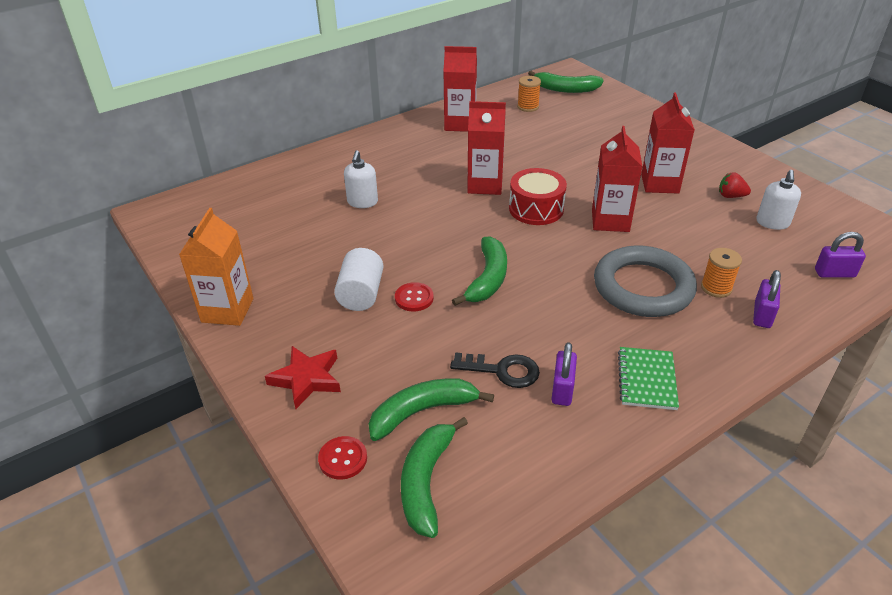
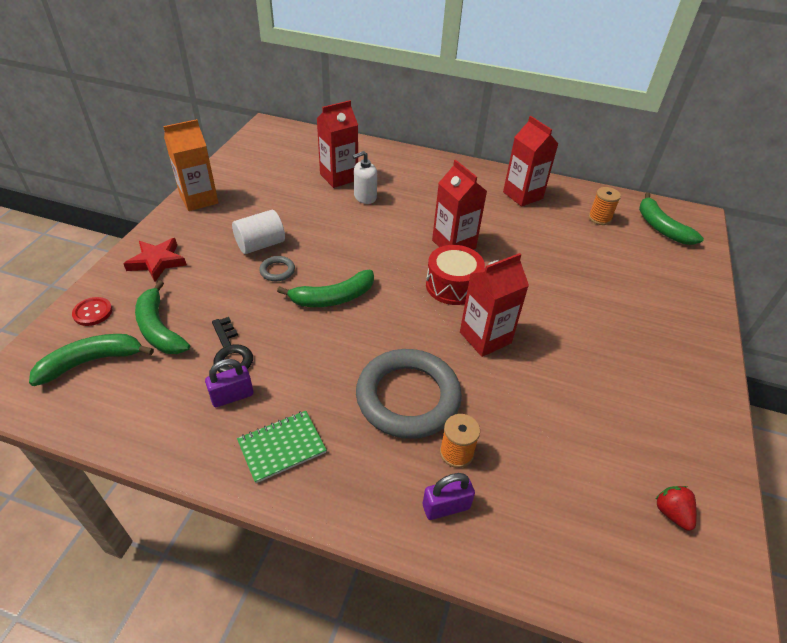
camera: 50 degrees right, 5 degrees up
green banana [368,378,494,441] -> green banana turned 150 degrees counterclockwise [135,280,190,354]
red button [395,282,434,312] -> grey ring [259,256,295,281]
red carton [641,93,695,194] -> red carton moved to [317,100,358,188]
red strawberry [719,172,751,198] -> red strawberry moved to [656,486,697,531]
white soap dispenser [756,170,801,230] -> none
purple padlock [815,232,866,278] -> none

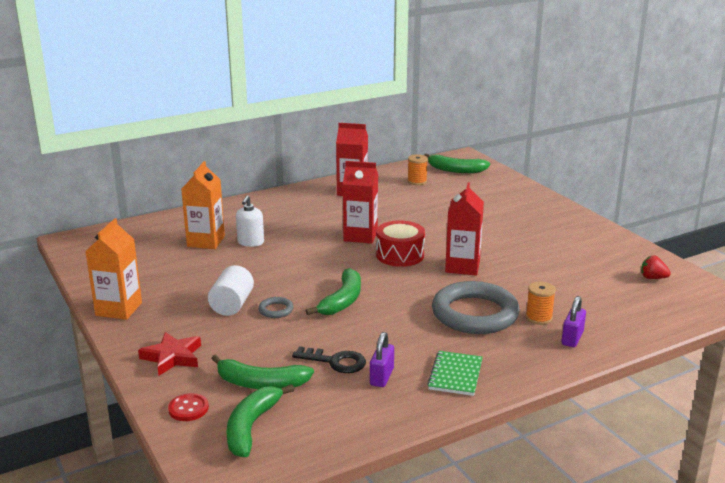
camera: 45 degrees left, 20 degrees down
red carton [317,100,358,188] -> orange carton [181,161,225,249]

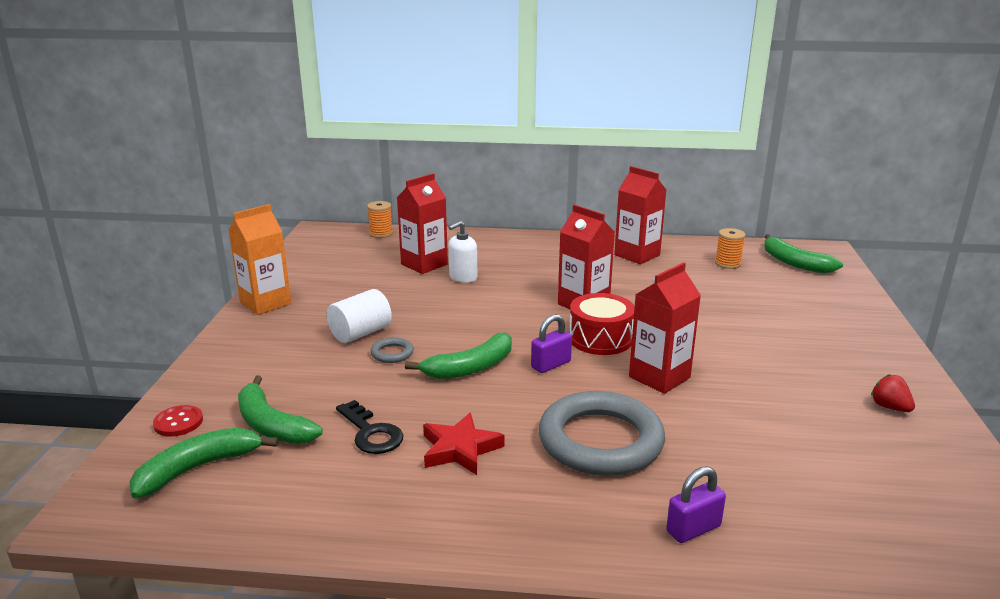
camera: 35 degrees right, 0 degrees up
red star [138,332,201,376] -> red star moved to [423,413,504,475]
orange carton [181,161,225,249] -> red carton [397,173,448,274]
purple padlock [370,332,394,387] -> purple padlock moved to [531,314,572,373]
green notebook [427,351,483,396] -> none
orange spool [526,282,556,325] -> orange spool moved to [367,201,393,238]
red strawberry [641,256,671,279] -> red strawberry moved to [871,374,915,412]

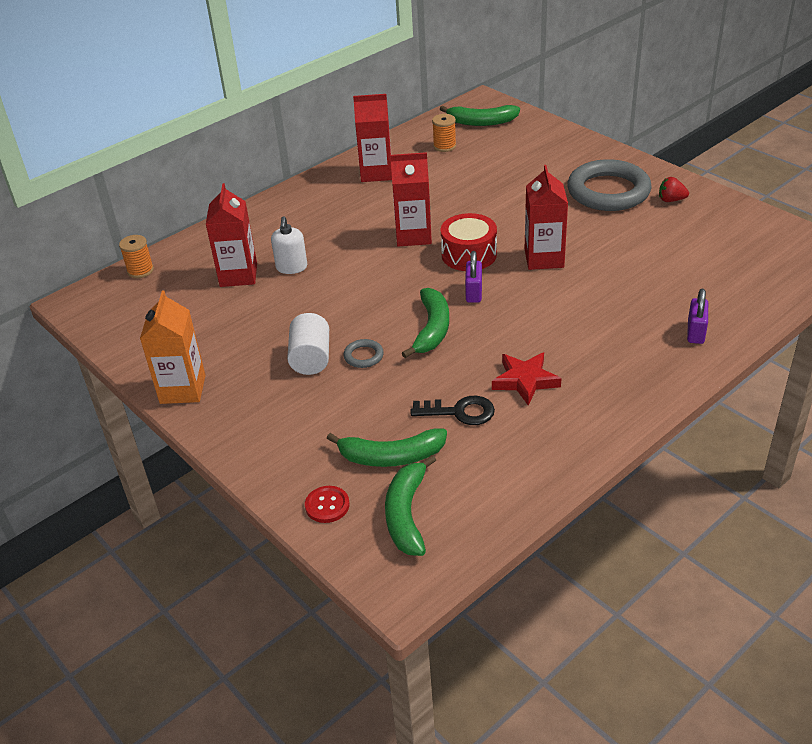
camera: 45 degrees left, 15 degrees up
grey ring [538,391,665,476] -> grey ring moved to [567,159,652,211]

